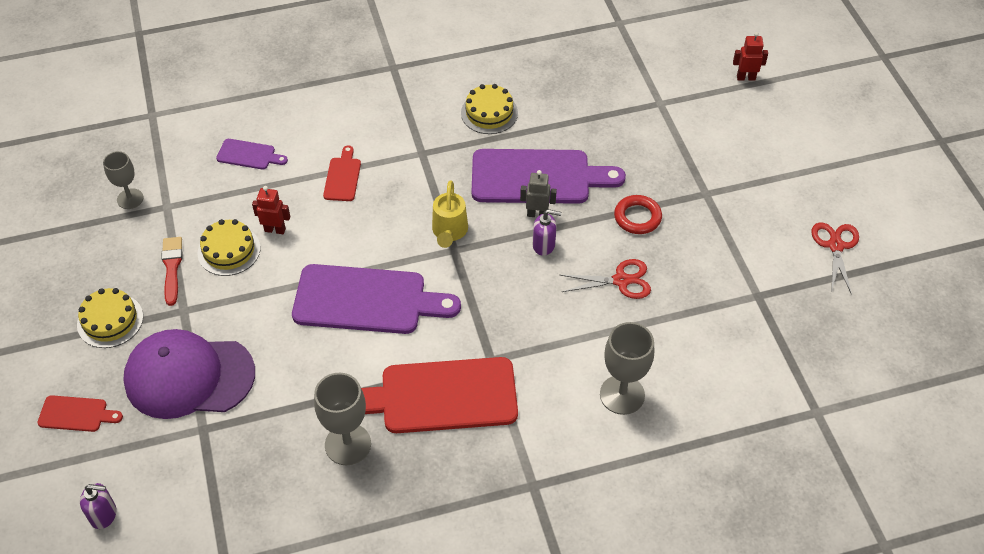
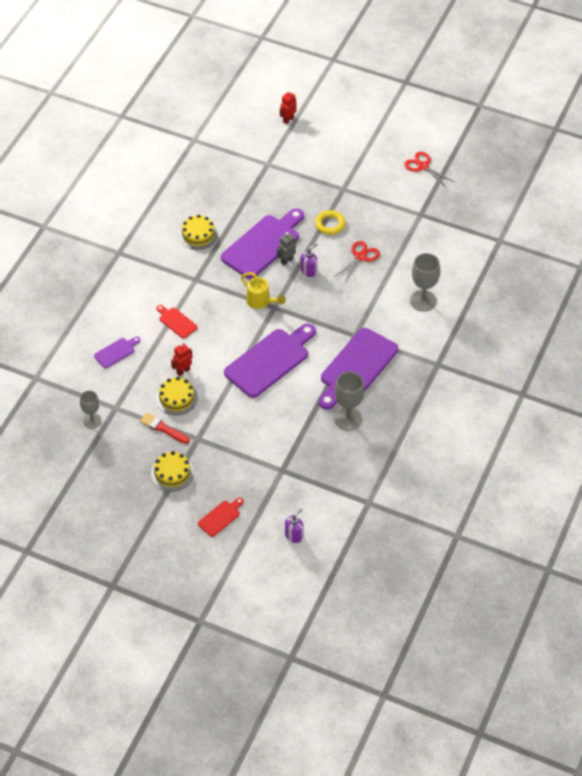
camera: 50 degrees left, 0 degrees up
purple cap [123,329,255,419] -> none
red cutting board [361,357,518,433] -> purple cutting board [319,328,398,409]
red ring [614,195,662,234] -> yellow ring [315,210,346,235]

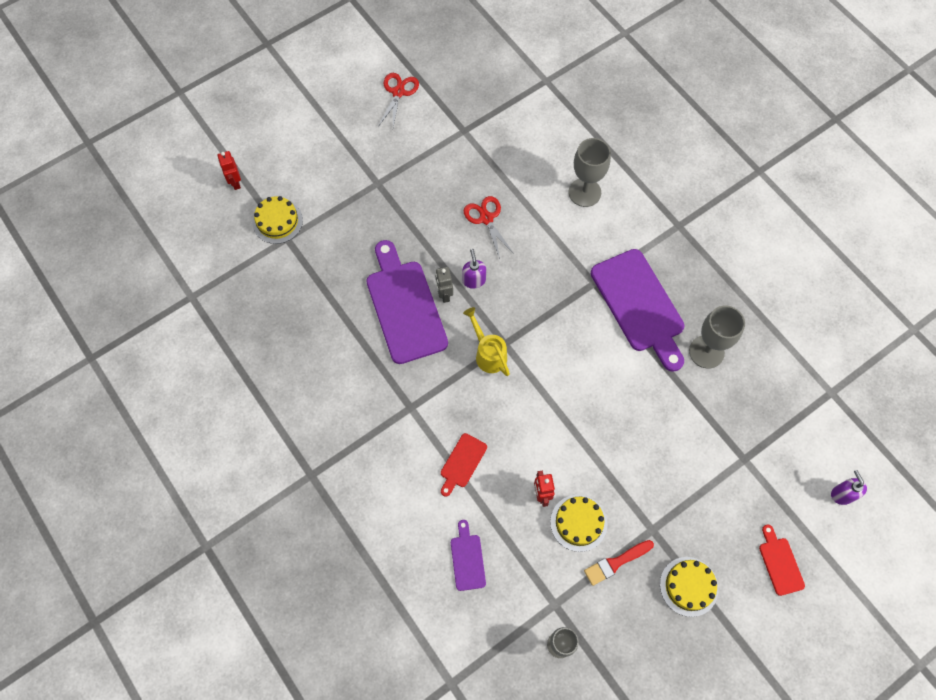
camera: 60 degrees left, 15 degrees up
red cutting board [156,305,198,339] -> red cutting board turned 45 degrees counterclockwise [441,433,487,497]
yellow cake [179,215,218,250] -> yellow cake moved to [253,196,303,244]
purple cutting board [224,323,316,398] -> none
yellow watering can [241,272,286,309] -> yellow watering can turned 105 degrees counterclockwise [463,307,510,376]
yellow ring [315,210,346,235] -> none
red scissors [404,152,454,188] -> red scissors turned 120 degrees clockwise [378,73,419,127]

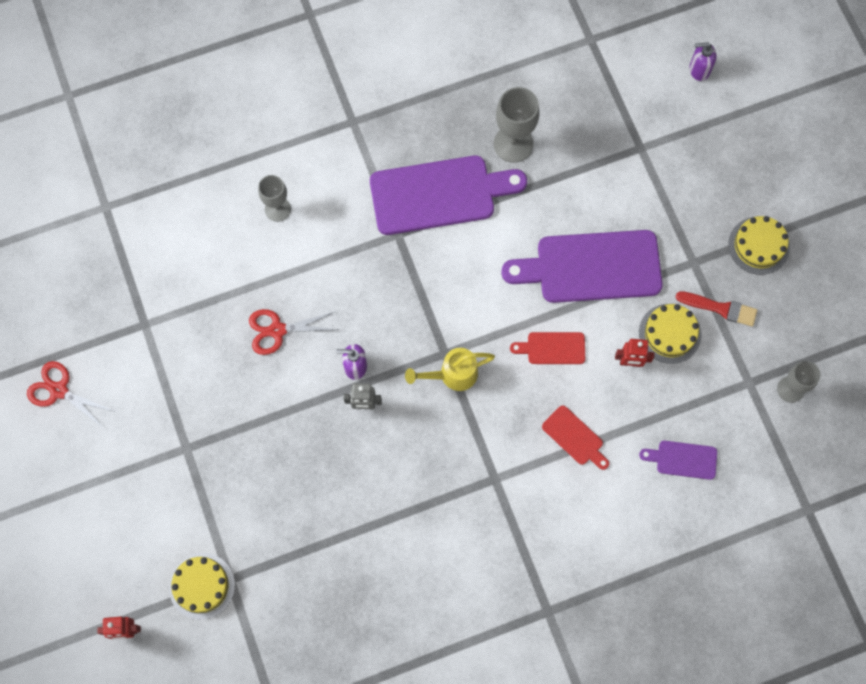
camera: 75 degrees left, 5 degrees up
purple cutting board [366,240,448,364] -> purple cutting board moved to [501,230,663,303]
grey goblet [569,138,611,207] -> grey goblet [258,175,291,222], size x0.65
red brush [584,540,654,586] -> red brush turned 60 degrees counterclockwise [676,291,757,326]
red cutting board [759,525,805,596] -> red cutting board moved to [510,332,585,364]

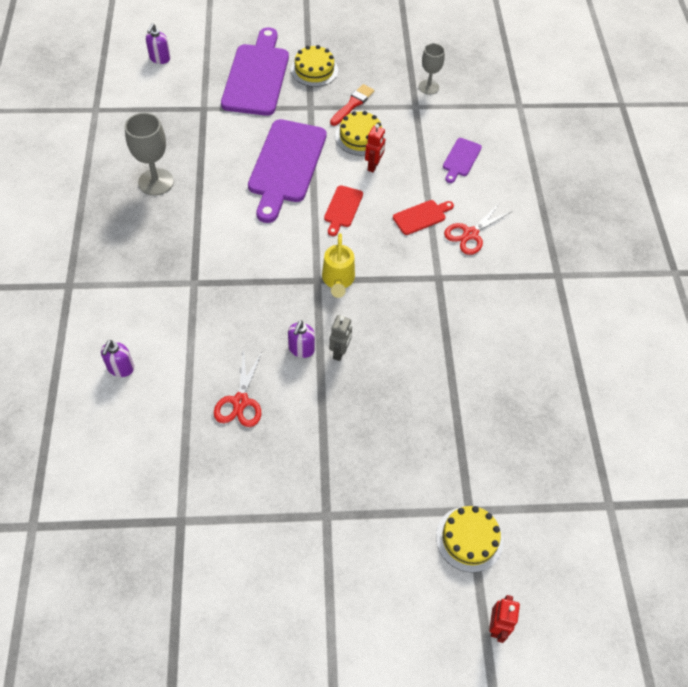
camera: 75 degrees left, 15 degrees down
red scissors [27,361,113,426] -> red scissors moved to [444,202,511,255]
grey goblet [258,175,291,222] -> purple soap dispenser [101,340,134,377]
purple cutting board [370,156,527,235] -> purple cutting board moved to [221,27,289,116]

